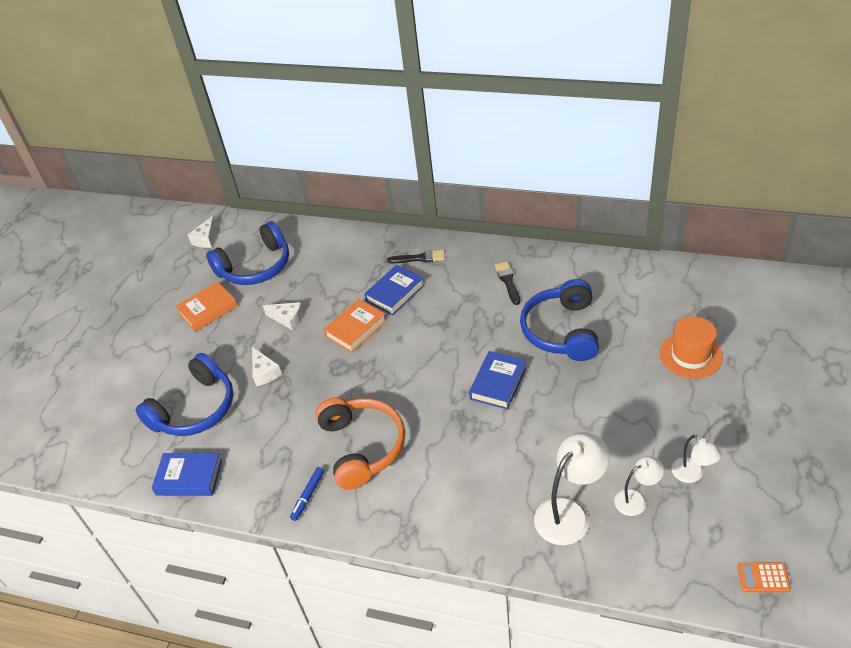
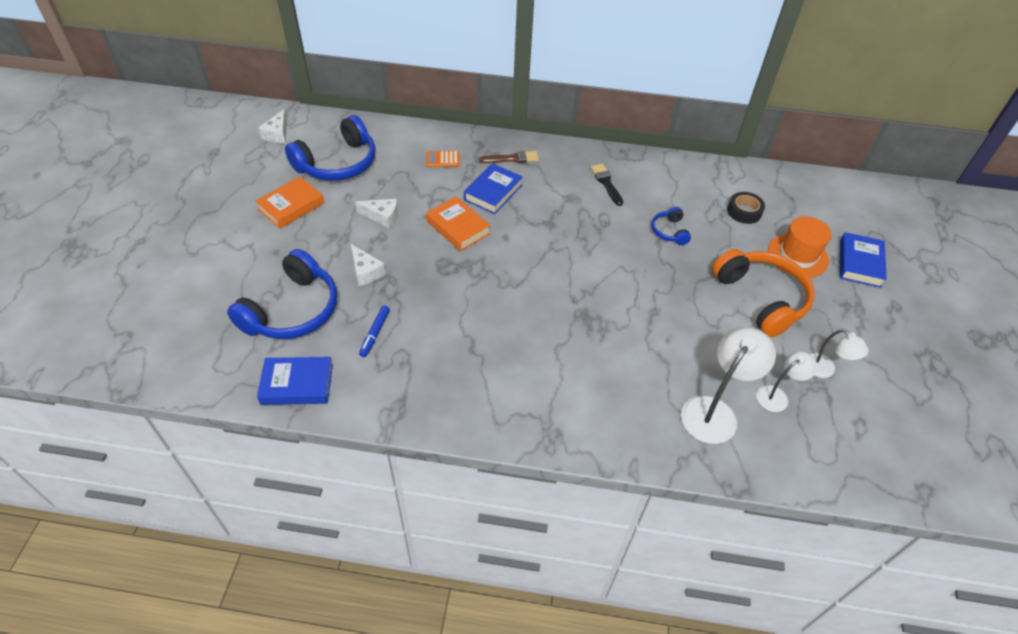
camera: 15 degrees left, 5 degrees up
blue marker [290,467,324,521] -> blue marker moved to [359,306,390,357]
orange headphones [316,397,405,490] -> orange headphones moved to [712,249,815,337]
orange book [323,299,387,353] -> orange book turned 75 degrees counterclockwise [426,197,491,251]
black brush [387,250,445,263] -> brown brush [479,151,539,163]
blue book [469,351,526,410] -> blue book moved to [840,232,887,288]
blue headphones [520,279,599,361] -> blue headphones [651,207,691,245], size x0.47
orange calculator [737,563,791,592] -> orange calculator moved to [426,151,460,167]
none -> black tape [727,192,765,224]

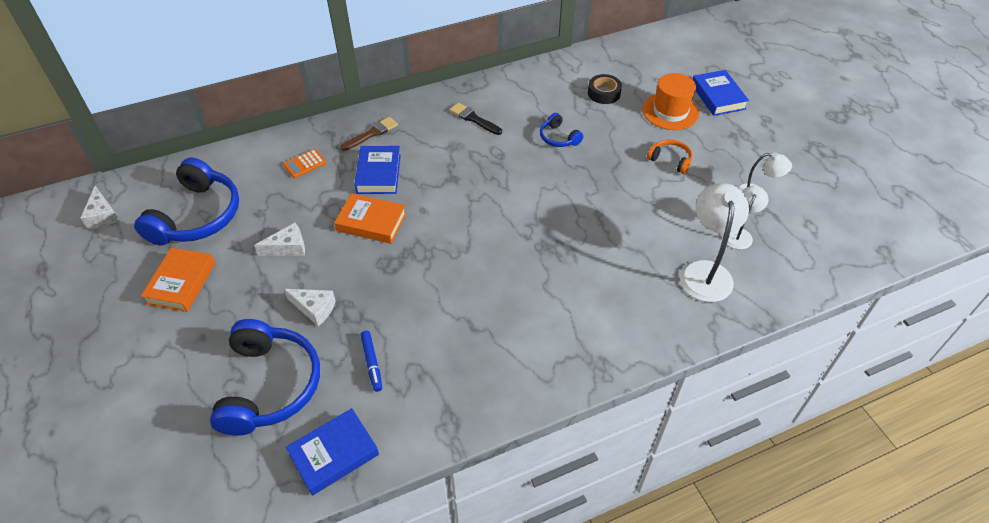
camera: 30 degrees left, 0 degrees up
orange headphones [712,249,815,337] -> orange headphones [647,139,692,174], size x0.47

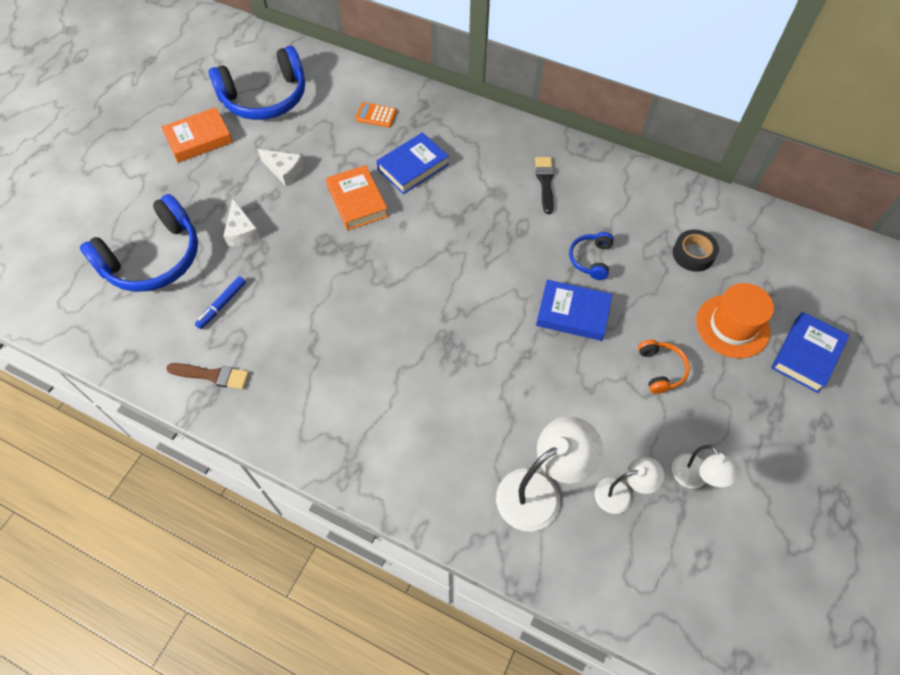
camera: 50 degrees right, 10 degrees up
white cheese [81,186,119,229] -> none
blue book [286,408,379,496] -> blue book moved to [536,280,612,341]
brown brush [341,117,398,151] -> brown brush moved to [166,363,249,389]

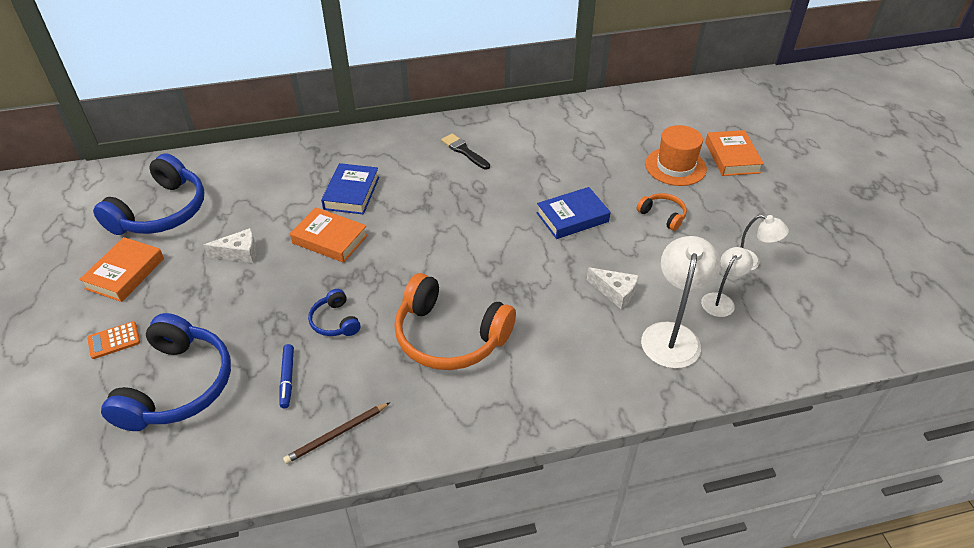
camera: 40 degrees left, 15 degrees down
brown brush [166,363,249,389] -> brown pencil [283,403,390,464]
white cheese [223,199,261,246] -> white cheese moved to [587,267,639,309]
orange calculator [355,102,397,127] -> orange calculator moved to [87,321,140,359]
blue headphones [569,232,614,280] -> blue headphones moved to [308,289,361,336]
black tape [673,229,719,272] -> none
blue book [771,312,849,393] -> orange book [705,130,764,176]
none -> orange headphones [394,273,516,370]

